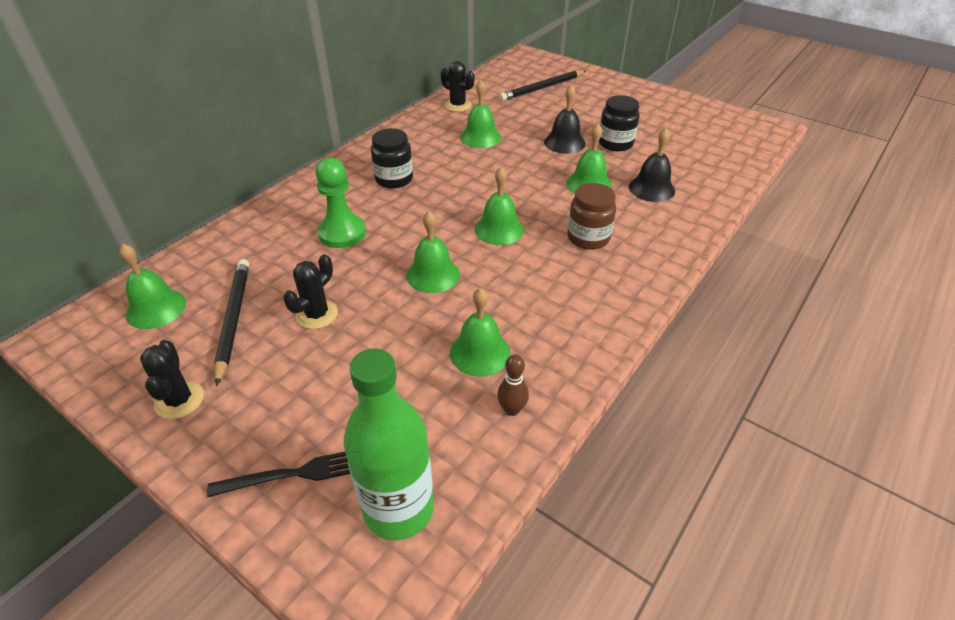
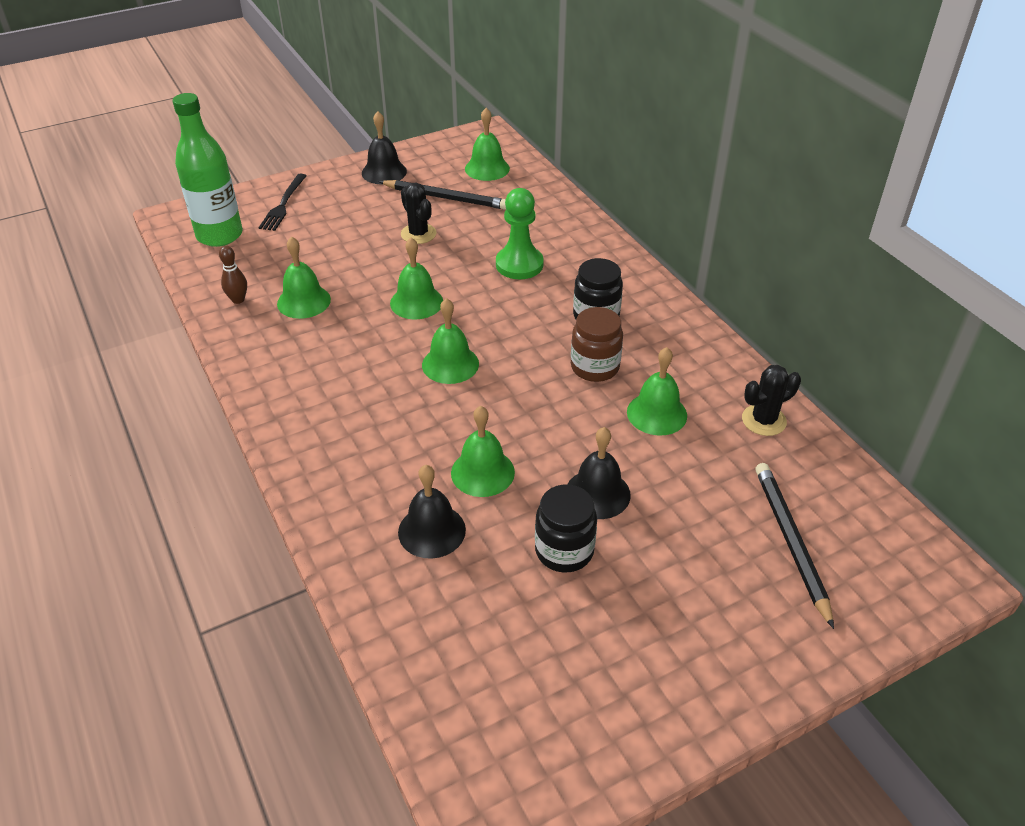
camera: 115 degrees right, 0 degrees up
black cactus [140,340,204,419] -> black bell [362,111,407,184]
brown jar [567,183,616,250] -> brown jar moved to [571,307,623,382]

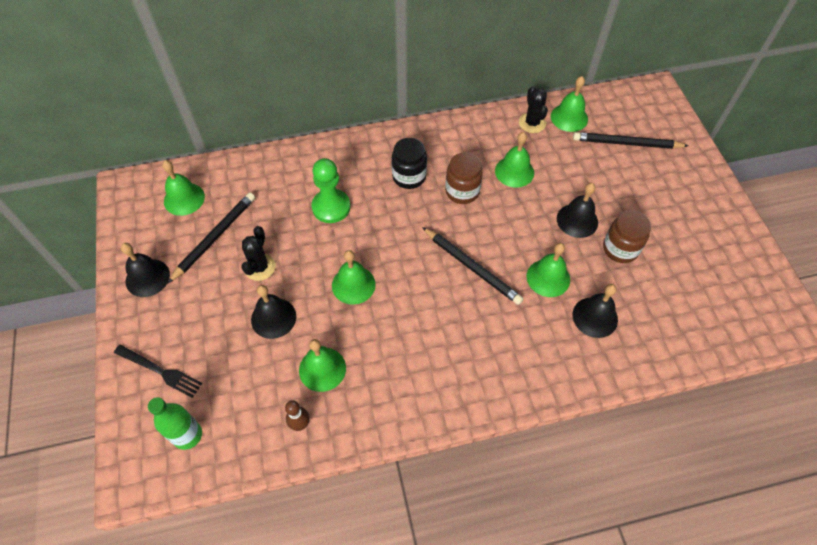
camera: 75 degrees left, 15 degrees up
green bottle [173,93,243,247] -> green bottle [148,397,202,450], size x0.64
black cactus [401,183,436,244] -> black cactus turned 60 degrees counterclockwise [241,226,276,281]
green bell [422,298,479,384] -> green bell moved to [551,76,588,132]
black jar [535,484,597,573] -> brown jar [603,210,651,263]
none -> black bell [251,285,296,339]
none -> black pencil [422,227,523,305]

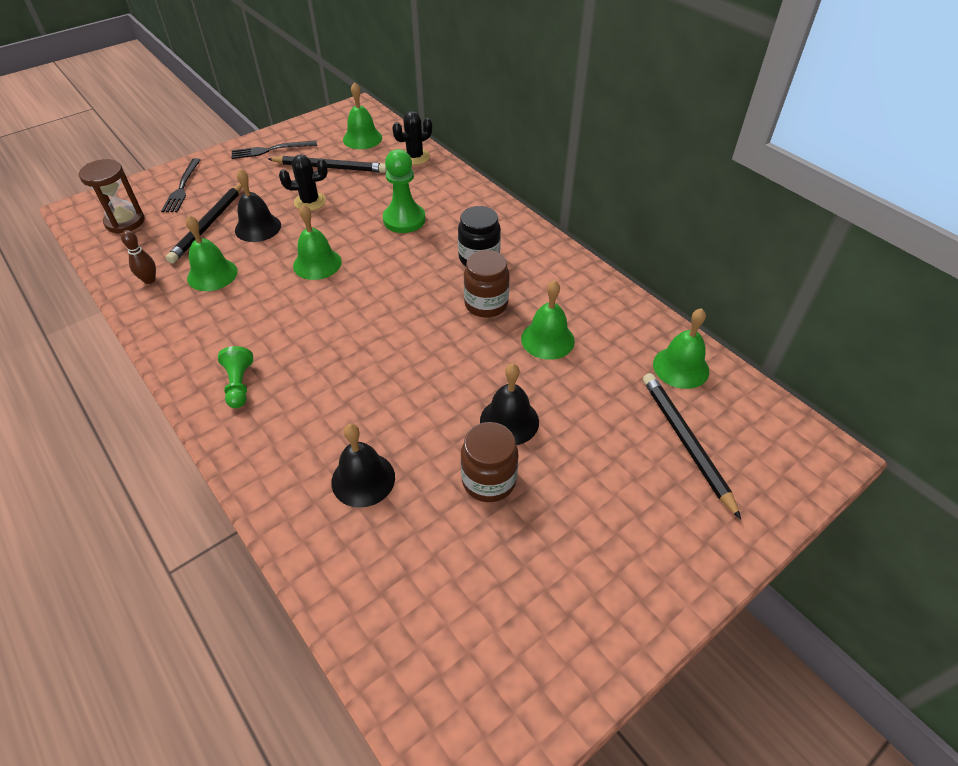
camera: 65 degrees right, 10 degrees down
black bell [121,243,170,297] -> black fork [232,141,317,159]
green bottle [148,397,202,450] -> brown hourglass [79,159,145,234]
black pencil [422,227,523,305] -> black pencil moved to [166,183,242,263]
black cactus [519,86,548,133] -> black cactus moved to [392,111,432,165]
green bell [526,243,570,297] -> none
none -> green pawn [218,346,253,408]

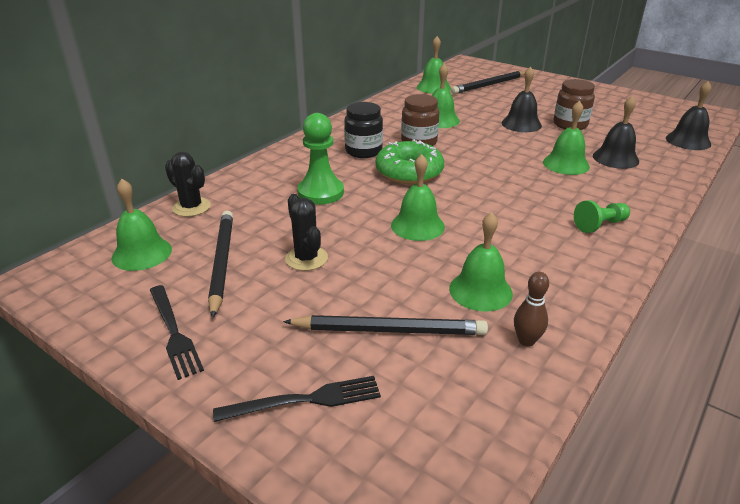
camera: 105 degrees left, 15 degrees down
brown hourglass [79,159,145,234] -> none
black bell [235,169,281,242] -> black bell moved to [666,81,711,150]
none -> green donut [376,139,444,184]
none -> green bell [543,101,590,175]

